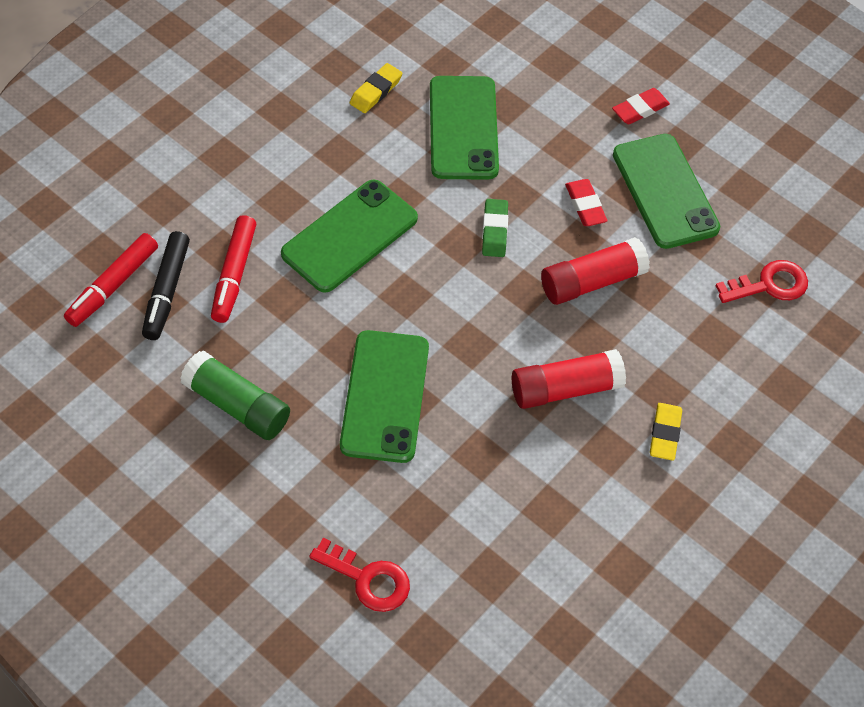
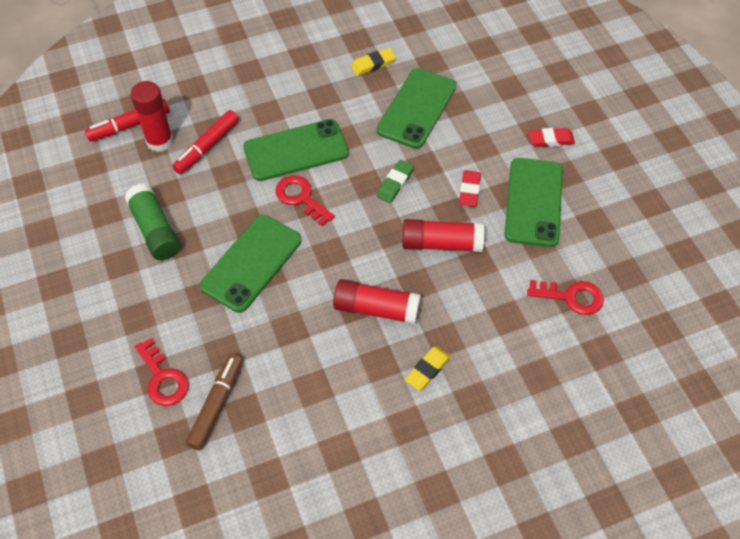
camera: 30 degrees right, 0 degrees up
black marker [142,231,190,340] -> red glue stick [131,81,173,152]
none -> brown marker [186,354,243,450]
none -> red key [275,175,335,226]

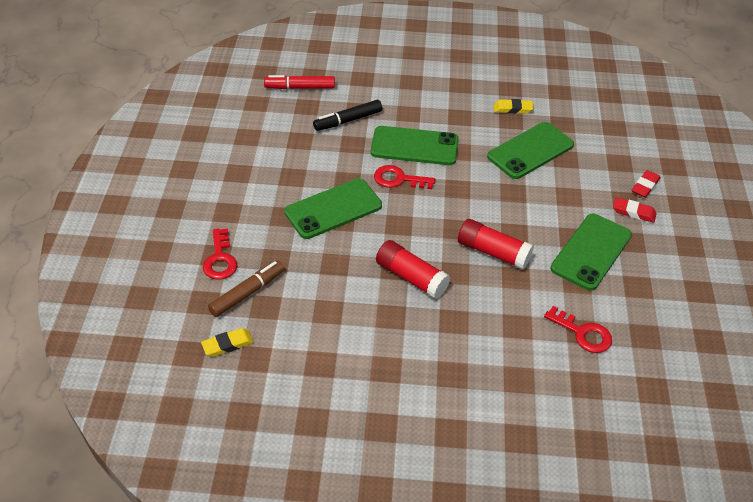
camera: 25 degrees right, 10 degrees down
green glue stick [124,184,180,260] -> none
red glue stick [131,81,173,152] -> none
red marker [172,110,239,174] -> black marker [313,100,383,131]
red key [275,175,335,226] -> red key turned 60 degrees counterclockwise [374,165,435,189]
green eraser [377,160,414,203] -> none
yellow eraser [405,346,451,391] -> yellow eraser moved to [201,328,254,357]
red eraser [459,170,481,207] -> red eraser moved to [632,170,661,198]

